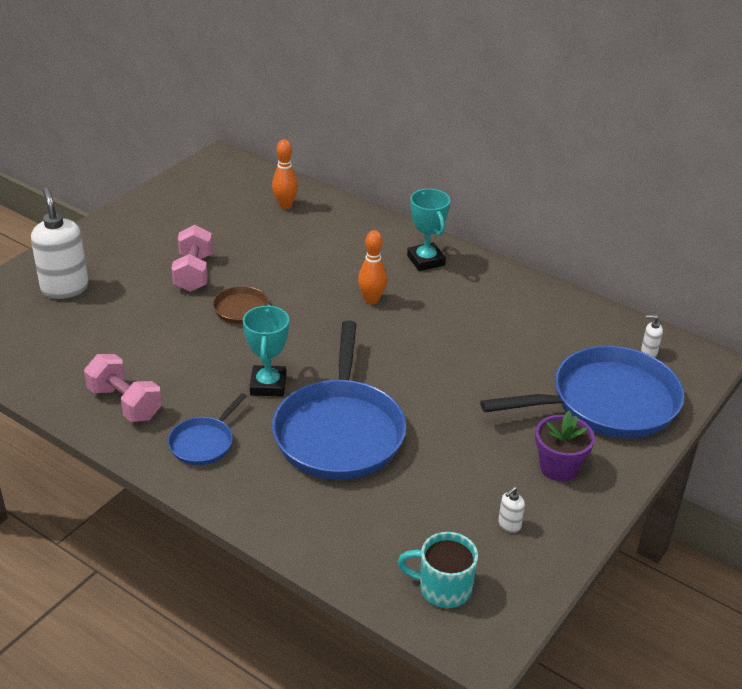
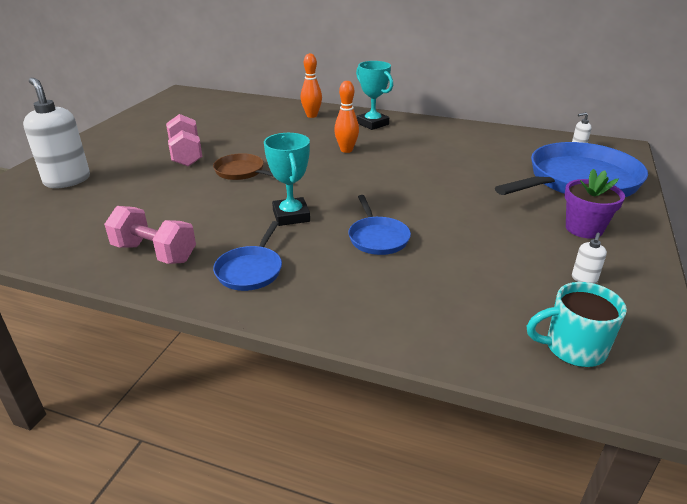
camera: 15 degrees left, 5 degrees down
orange bowling pin [272,140,298,209] -> orange bowling pin moved to [301,53,322,118]
blue pan [272,320,406,480] -> blue pan [348,195,411,255], size x0.48

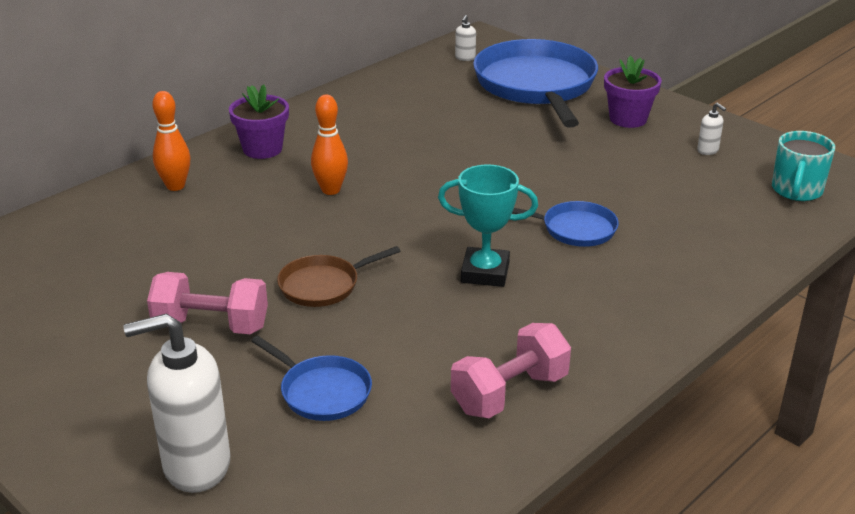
camera: 65 degrees left, 0 degrees up
blue pan [213,221,282,291] -> blue pan moved to [251,336,372,421]
turquoise trophy [356,61,393,130] -> purple flower pot [229,84,289,159]

